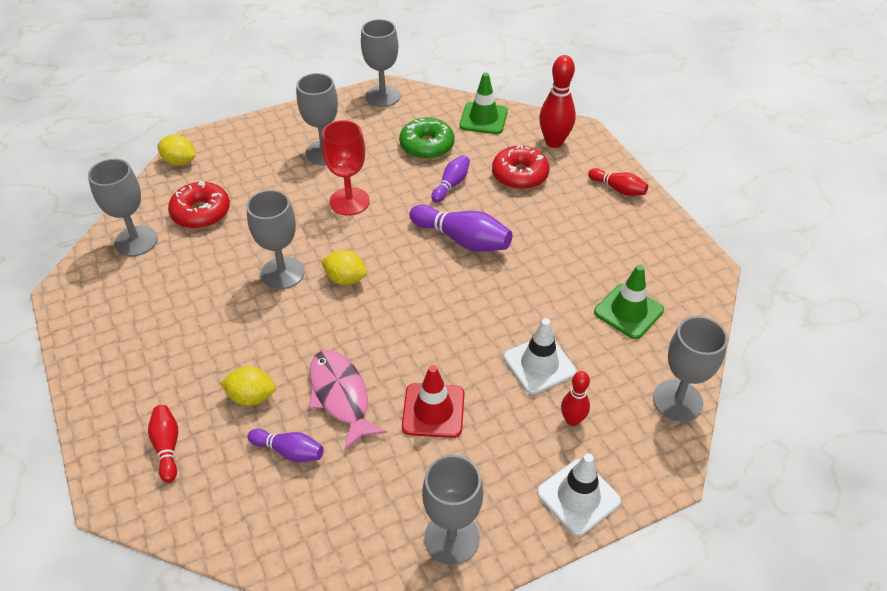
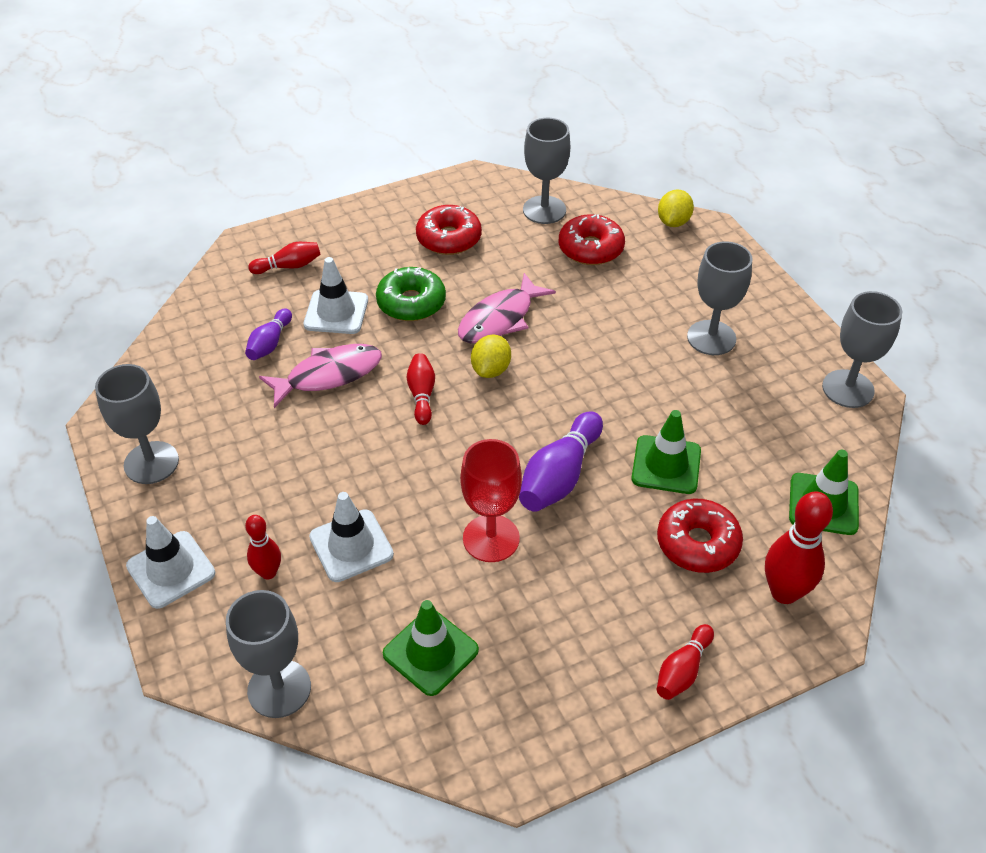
camera: 90 degrees right, 0 degrees up
yellow lemon [220,366,276,406] -> white traffic cone [303,257,368,334]
grey goblet [246,190,305,289] -> pink fish [458,273,556,344]
red goblet [322,120,370,216] -> red goblet moved to [460,439,522,562]
green donut [399,117,455,159] -> green donut moved to [376,267,446,321]
red traffic cone [402,365,464,438] -> none
purple bowling pin [431,155,470,203] -> green traffic cone [631,410,701,494]
none -> red bowling pin [407,353,435,425]
none -> red donut [416,205,482,255]

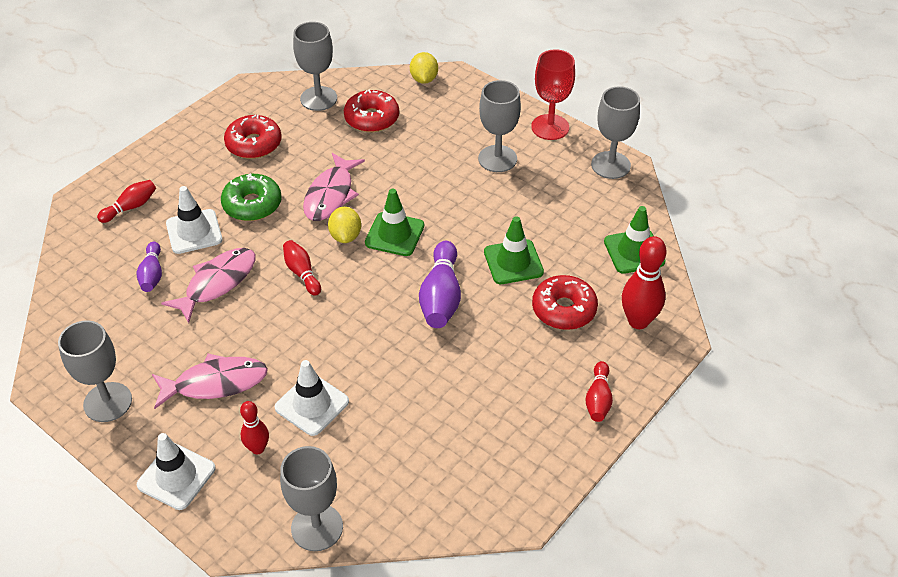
camera: 25 degrees left, 0 degrees up
green traffic cone [383,600,479,696] -> green traffic cone moved to [365,189,424,256]
red goblet [460,439,522,562] -> red goblet moved to [531,49,575,140]
none -> pink fish [152,353,268,409]

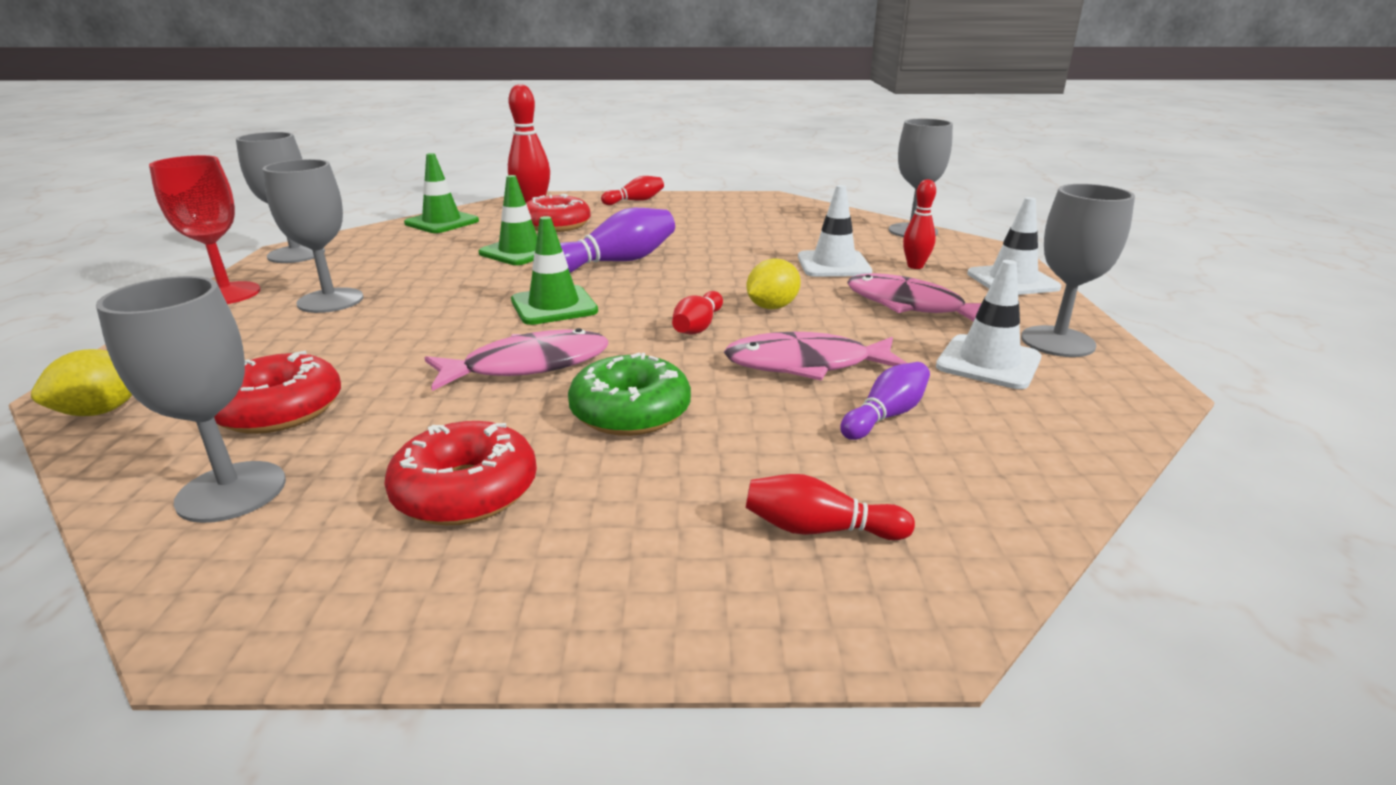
camera: 130 degrees left, 20 degrees down
white traffic cone [166,186,222,254] -> white traffic cone moved to [936,260,1041,389]
yellow lemon [328,207,361,243] -> yellow lemon moved to [746,258,801,309]

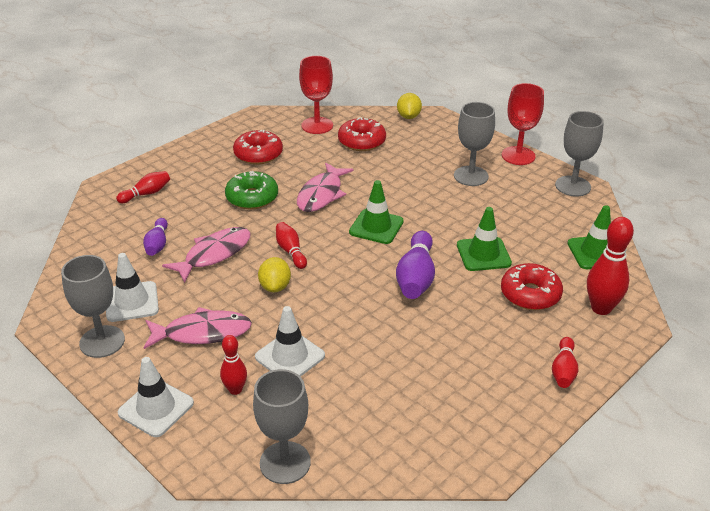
camera: 135 degrees right, 10 degrees up
grey goblet [96,276,286,523] -> red goblet [299,56,333,134]

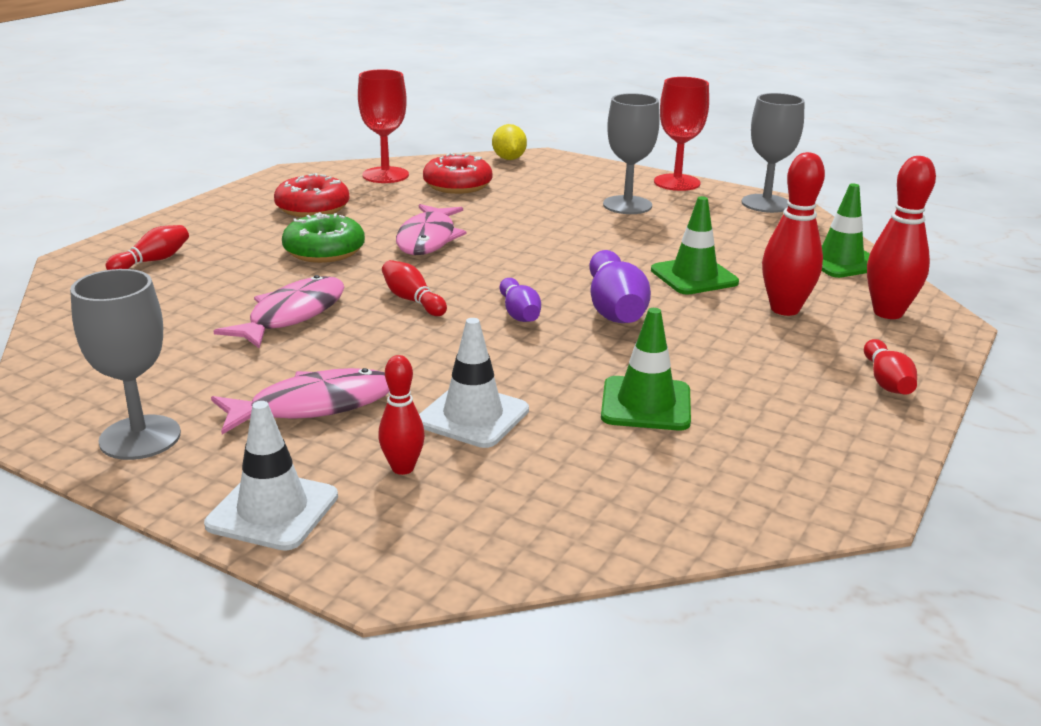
camera: 15 degrees left, 10 degrees down
white traffic cone [106,253,159,322] -> none
purple bowling pin [143,218,168,256] -> purple bowling pin moved to [500,278,541,322]
grey goblet [253,369,311,484] -> none
yellow lemon [258,257,291,292] -> none
green traffic cone [349,180,404,244] -> green traffic cone moved to [601,308,691,430]
red donut [501,263,563,310] -> red bowling pin [762,152,825,316]

